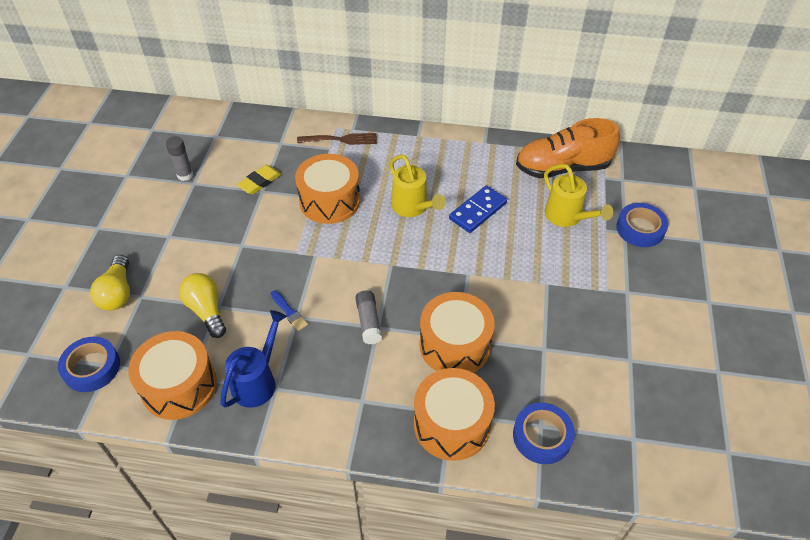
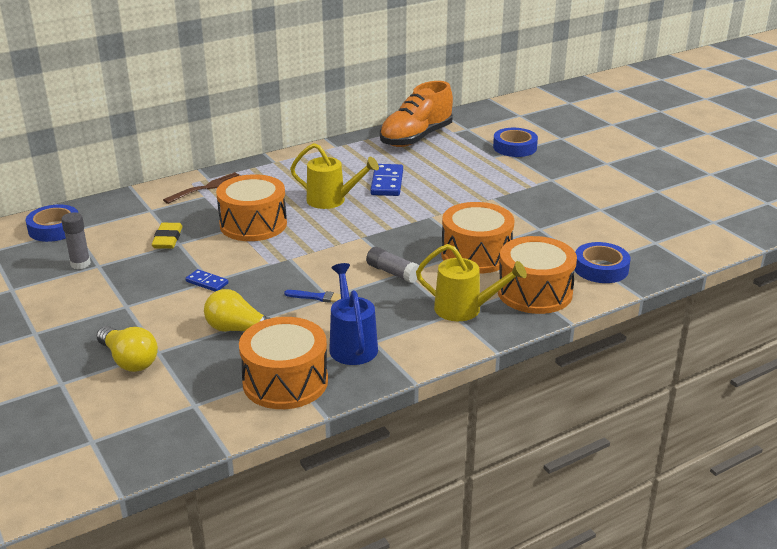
camera: 40 degrees left, 20 degrees down
blue tape [58,336,120,392] -> blue tape moved to [26,205,78,242]
yellow watering can [544,164,613,227] -> yellow watering can moved to [416,244,527,321]
none -> blue domino [185,269,229,292]

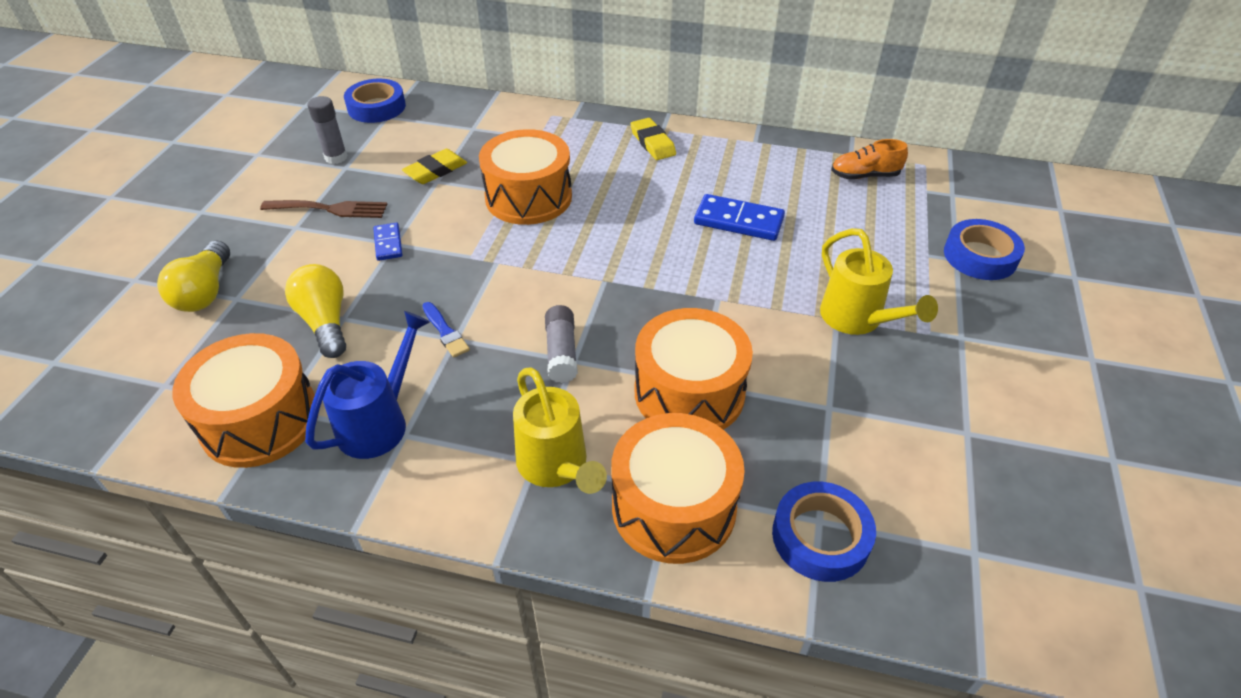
camera: 45 degrees right, 15 degrees up
brown fork [163,172,241,204] -> brown fork moved to [260,200,387,218]
yellow watering can [290,143,379,209] -> yellow watering can moved to [820,228,938,335]
blue domino [370,164,403,196] -> blue domino turned 60 degrees clockwise [694,194,785,241]
orange shoe [380,81,453,147] -> orange shoe [831,139,908,179], size x0.51
none -> yellow eraser [630,118,676,160]

